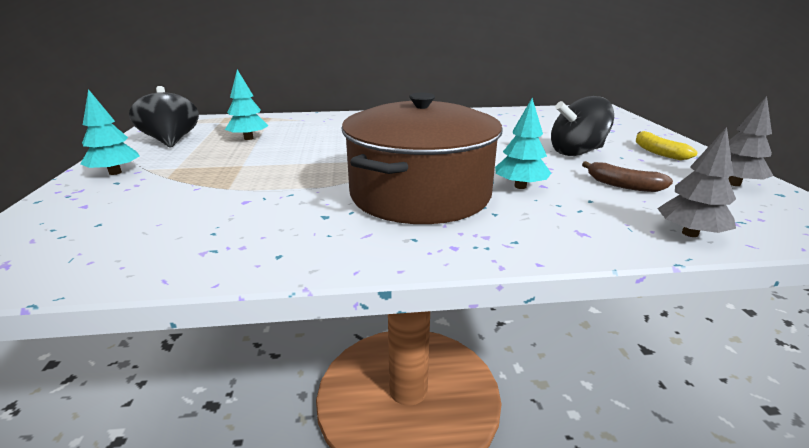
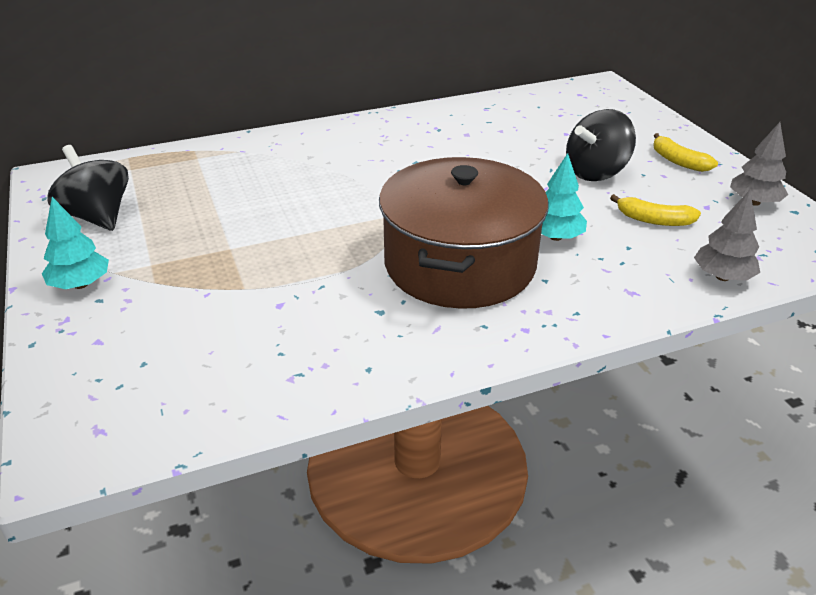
camera: 15 degrees left, 10 degrees up
turquoise tree [225,69,269,140] -> none
brown banana [582,161,673,192] -> yellow banana [610,194,701,226]

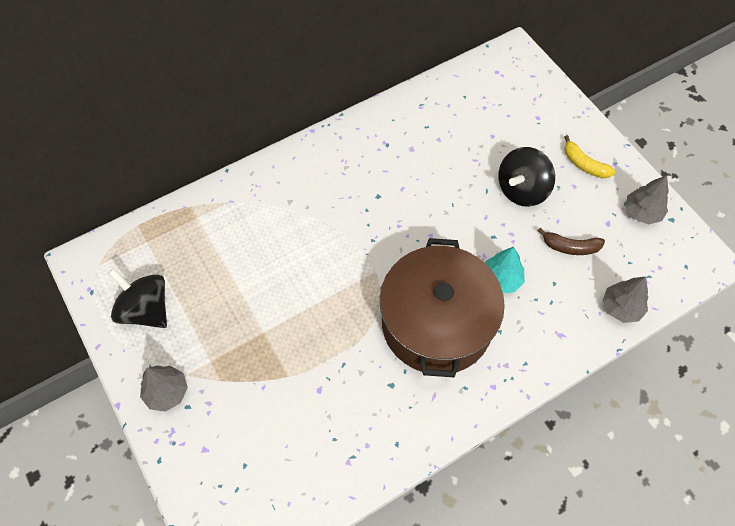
camera: 10 degrees left, 25 degrees up
turquoise tree [42,197,109,289] -> grey tree [140,366,188,412]
yellow banana [610,194,701,226] -> brown banana [538,228,605,255]

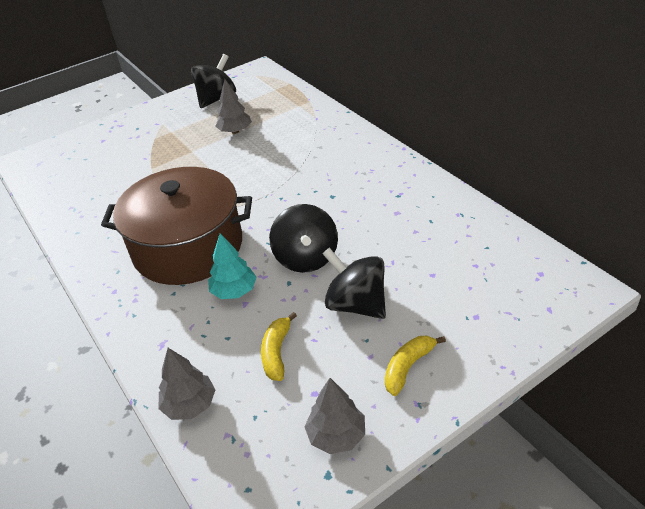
camera: 90 degrees right, 20 degrees down
grey tree [140,366,188,412] -> grey tree moved to [216,79,252,134]
brown banana [538,228,605,255] -> yellow banana [261,312,297,381]
none -> black spinning top [269,204,338,273]

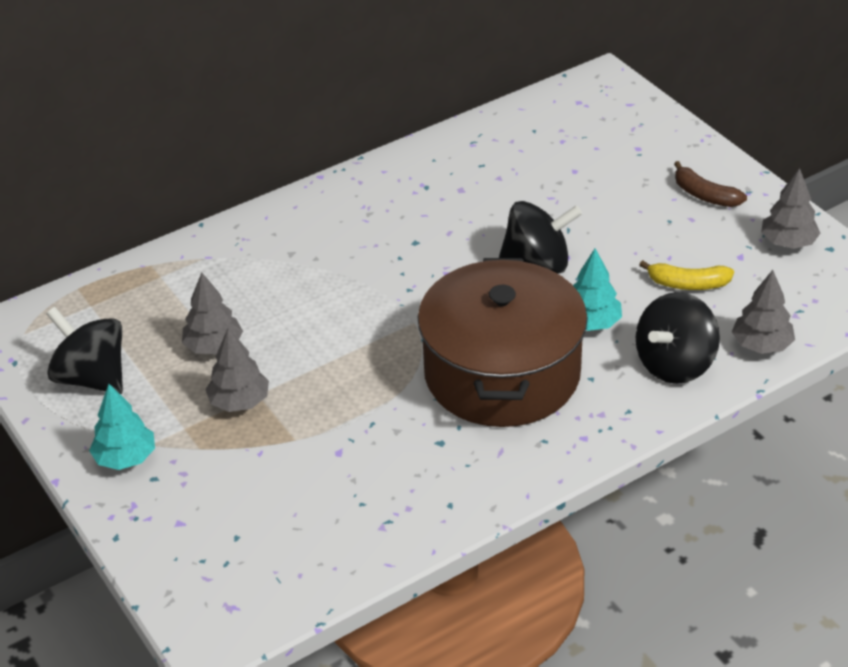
camera: 90 degrees left, 0 degrees up
black spinning top [322,248,386,319] -> black spinning top moved to [636,292,720,384]
yellow banana [385,336,446,396] -> brown banana [674,161,747,207]
none -> turquoise tree [89,384,155,470]
none -> grey tree [205,327,269,412]

